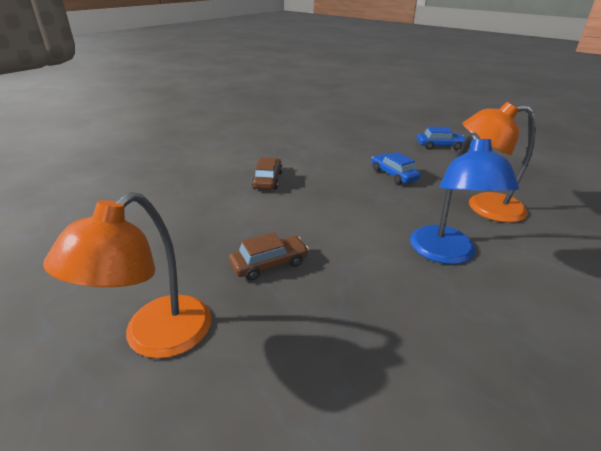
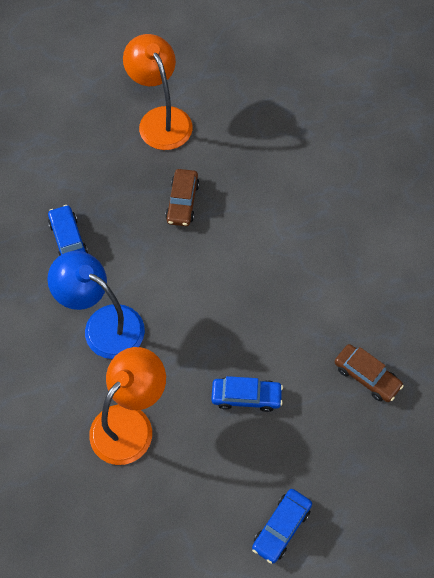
camera: 125 degrees right, 30 degrees up
brown car [252,157,283,190] -> brown car moved to [335,344,404,402]
none -> blue car [48,205,88,256]

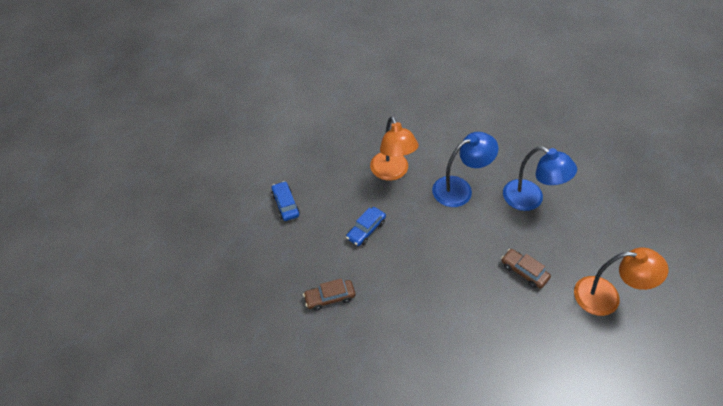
camera: 125 degrees right, 10 degrees down
blue car [48,205,88,256] -> blue lamp [503,146,577,211]

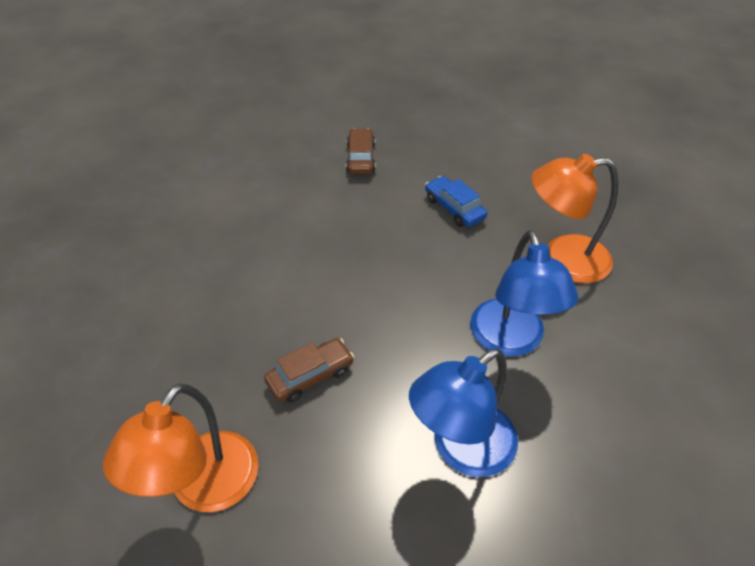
camera: 105 degrees right, 5 degrees down
blue car [271,181,300,221] -> none

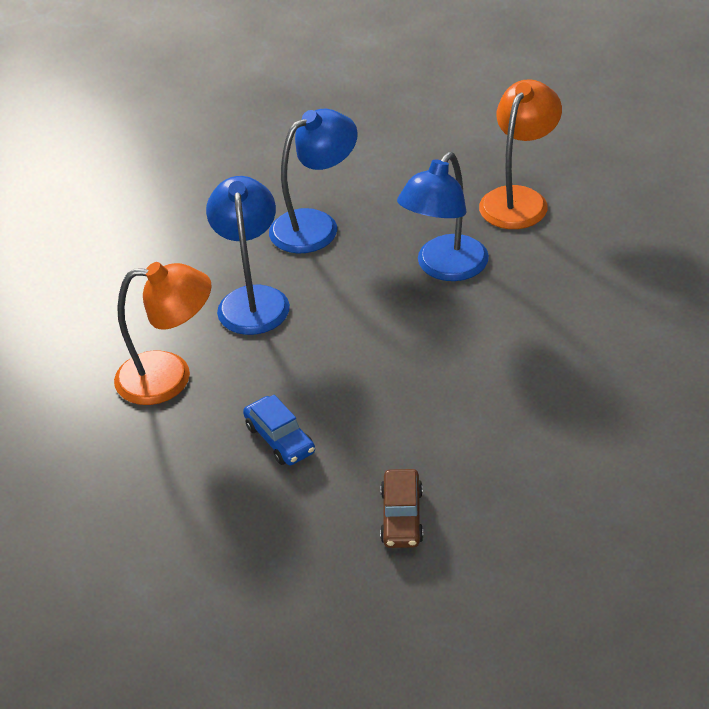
camera: 175 degrees left, 5 degrees down
brown car [264,338,354,403] -> blue lamp [397,152,489,281]

